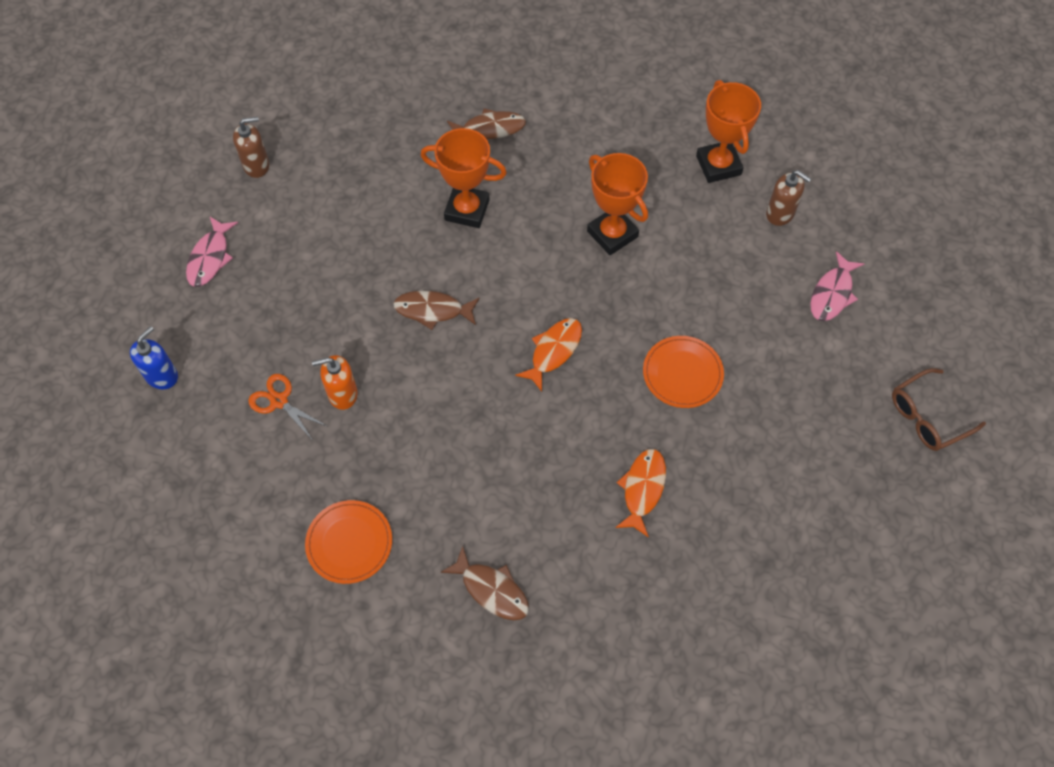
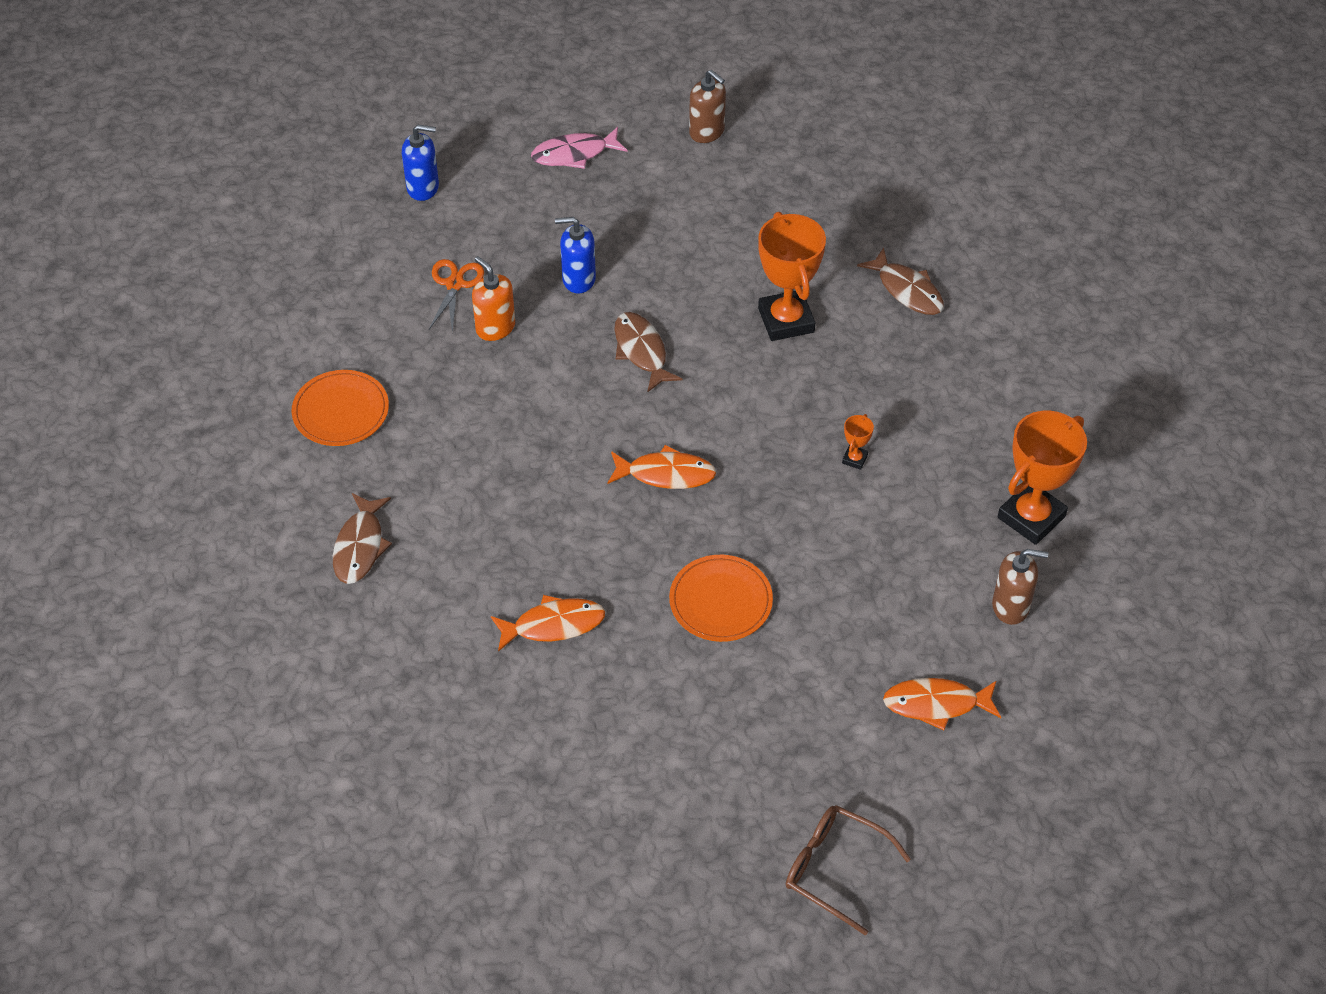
camera: 60 degrees right, 10 degrees down
orange trophy [587,153,648,255] -> orange trophy [842,414,874,470], size x0.42
brown soap dispenser [766,170,811,226] -> brown soap dispenser turned 90 degrees counterclockwise [992,549,1048,625]
pink fish [810,251,864,321] -> orange fish [883,678,1001,730]
none -> blue soap dispenser [555,217,596,294]

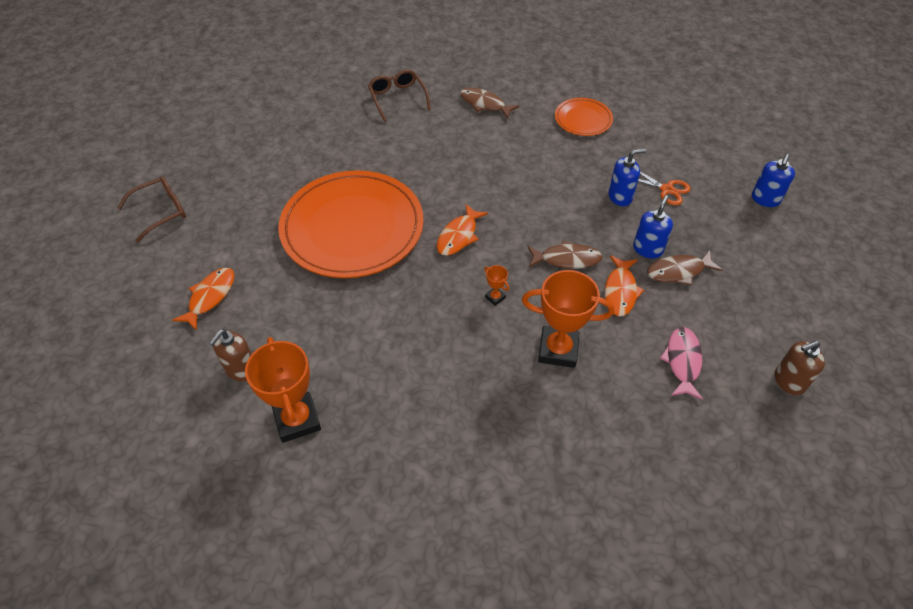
camera: 115 degrees right, 0 degrees up
orange soap dispenser [472,256,515,341] -> blue soap dispenser [608,149,646,206]
orange fish [491,595,605,652] -> orange fish moved to [605,255,644,316]
pink fish [531,127,628,169] -> pink fish moved to [660,327,703,400]
orange plate [669,555,773,642] -> orange plate [278,170,424,278], size x2.17
orange trophy [842,414,874,470] -> orange trophy moved to [484,265,509,306]
brown fish [857,248,944,315] -> brown fish moved to [647,250,723,285]
none -> brown glasses [368,69,431,122]

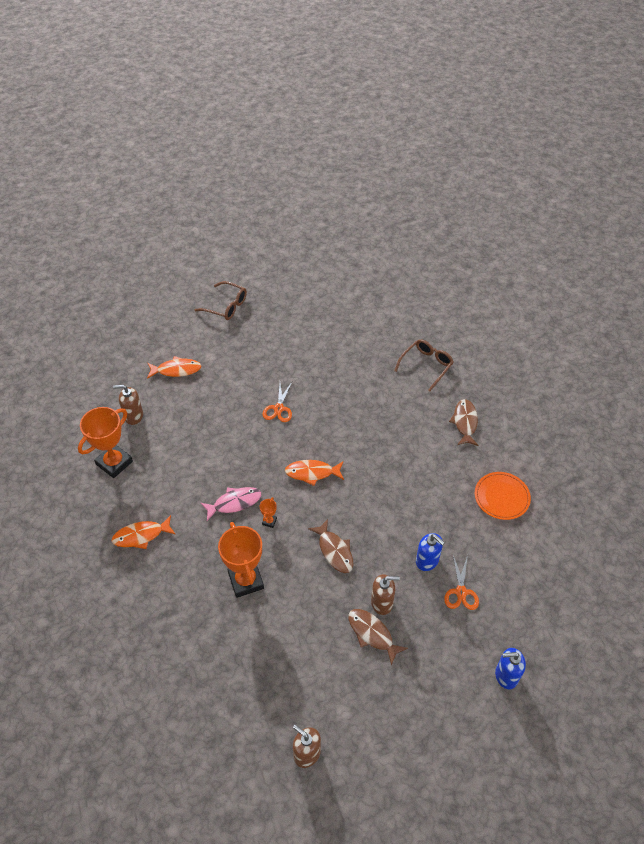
camera: 60 degrees right, 0 degrees up
orange plate [278,170,424,278] -> orange scissors [263,382,292,422]
orange fish [605,255,644,316] -> orange fish moved to [112,515,175,549]
blue soap dispenser [633,195,673,258] -> brown soap dispenser [371,574,400,615]
pink fish [660,327,703,400] -> pink fish moved to [200,487,261,521]

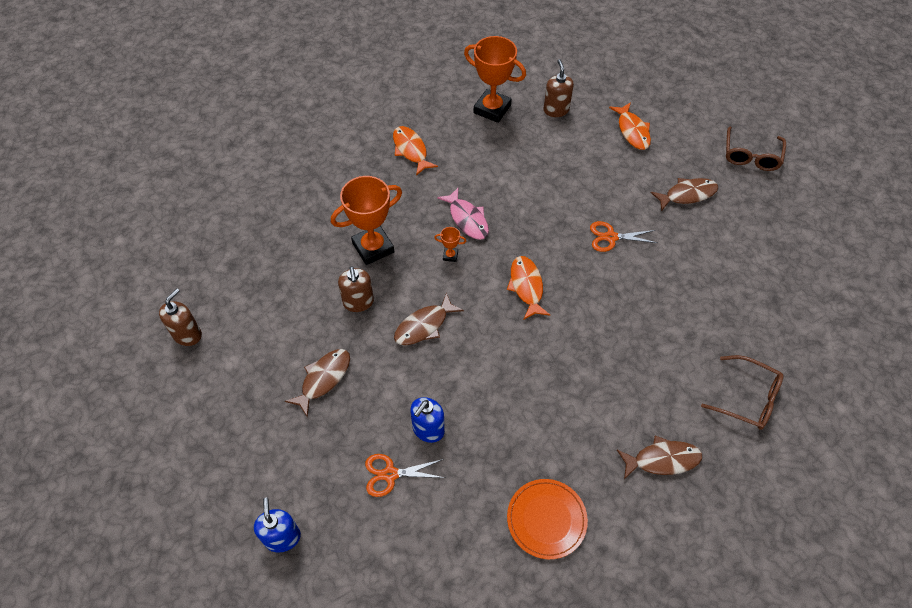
camera: 80 degrees right, 5 degrees up
brown soap dispenser [371,574,400,615] -> brown soap dispenser moved to [338,266,374,312]
none -> brown fish [651,178,718,211]

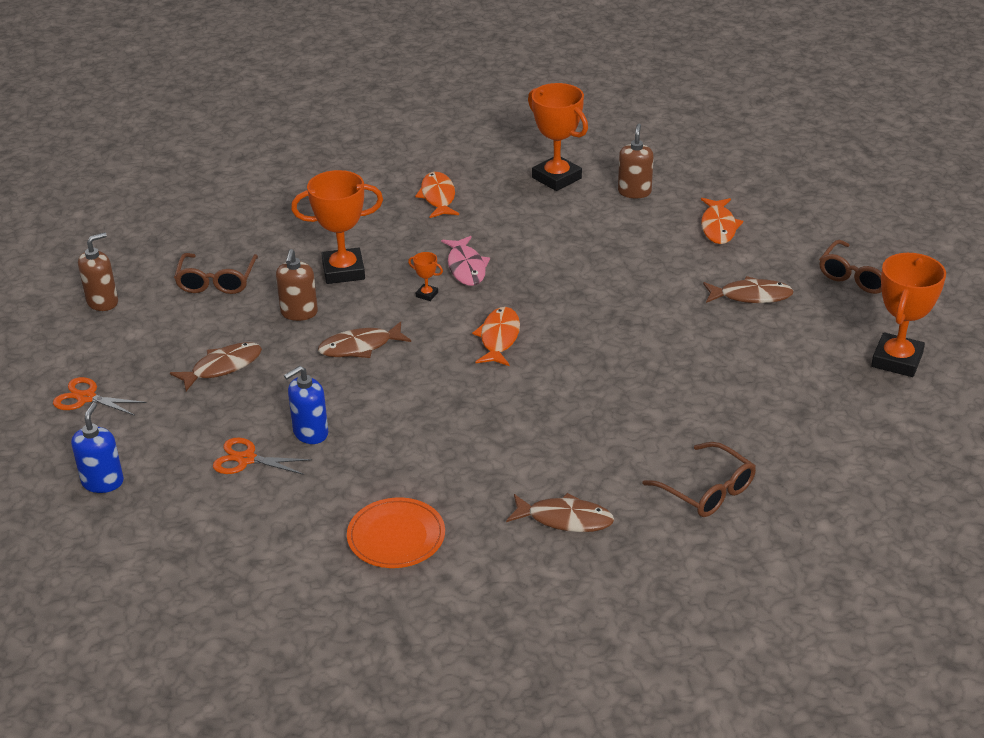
camera: 20 degrees right, 20 degrees down
orange scissors [590,221,657,252] -> orange scissors moved to [53,377,146,416]
none -> brown glasses [174,253,258,294]
none -> orange trophy [871,253,946,377]

